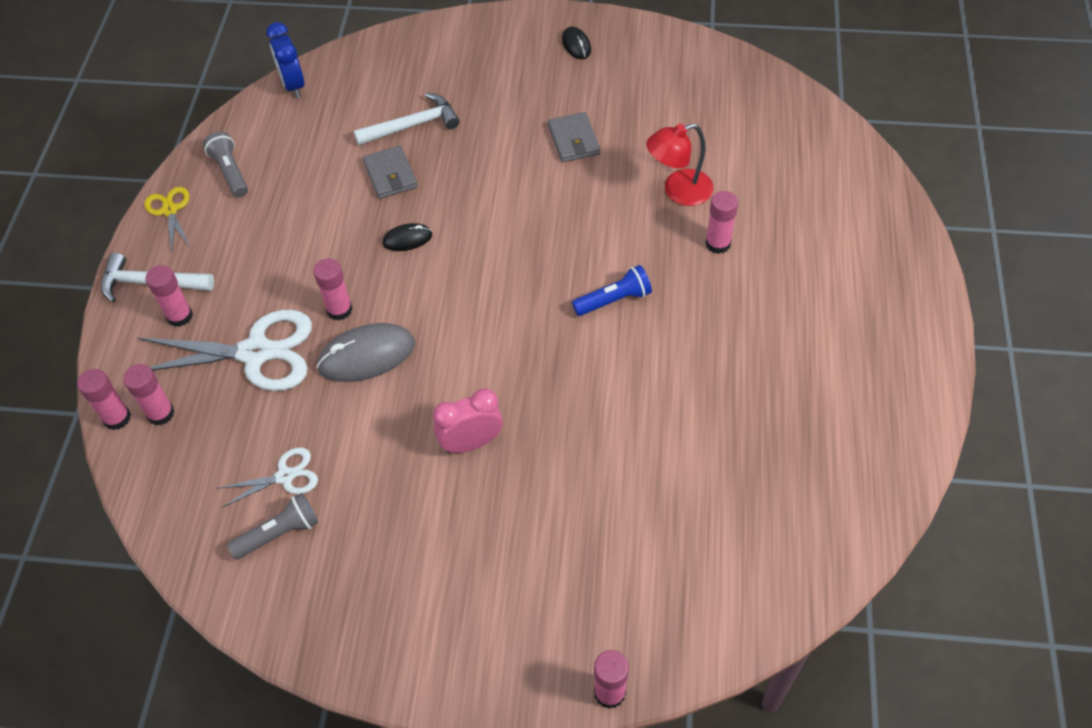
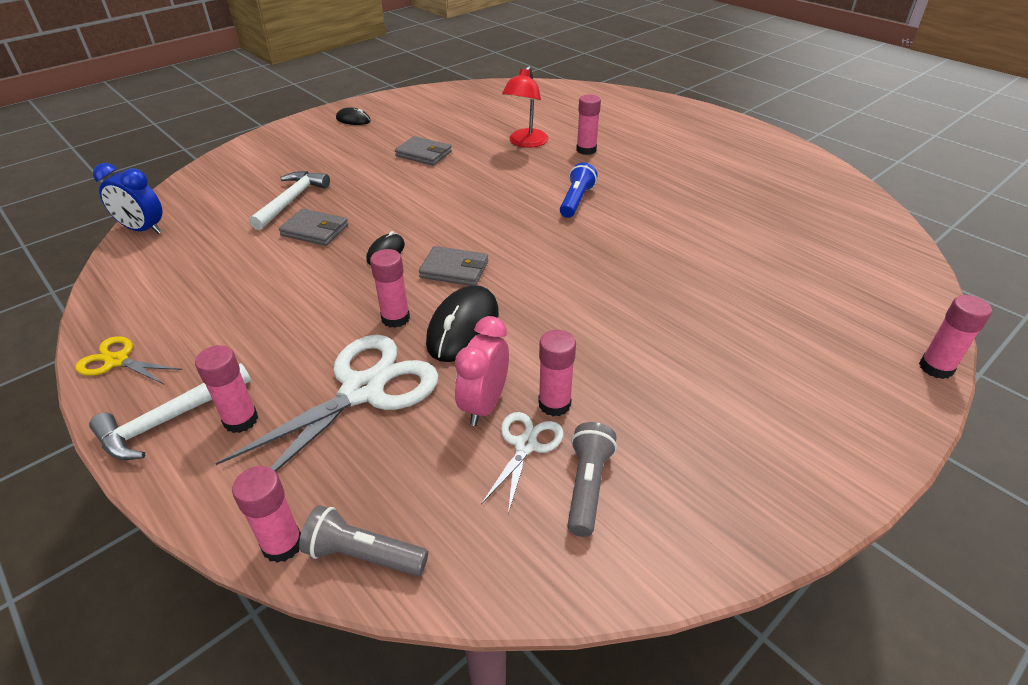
camera: 50 degrees left, 15 degrees down
pink glue stick [123,364,175,425] -> pink glue stick moved to [538,330,576,416]
grey flashlight [203,131,248,197] -> grey flashlight moved to [299,505,428,576]
grey mouse [316,323,415,382] -> black mouse [426,285,499,362]
pink clock [433,388,503,453] -> pink clock moved to [455,316,509,426]
none -> grey wallet [419,246,488,286]

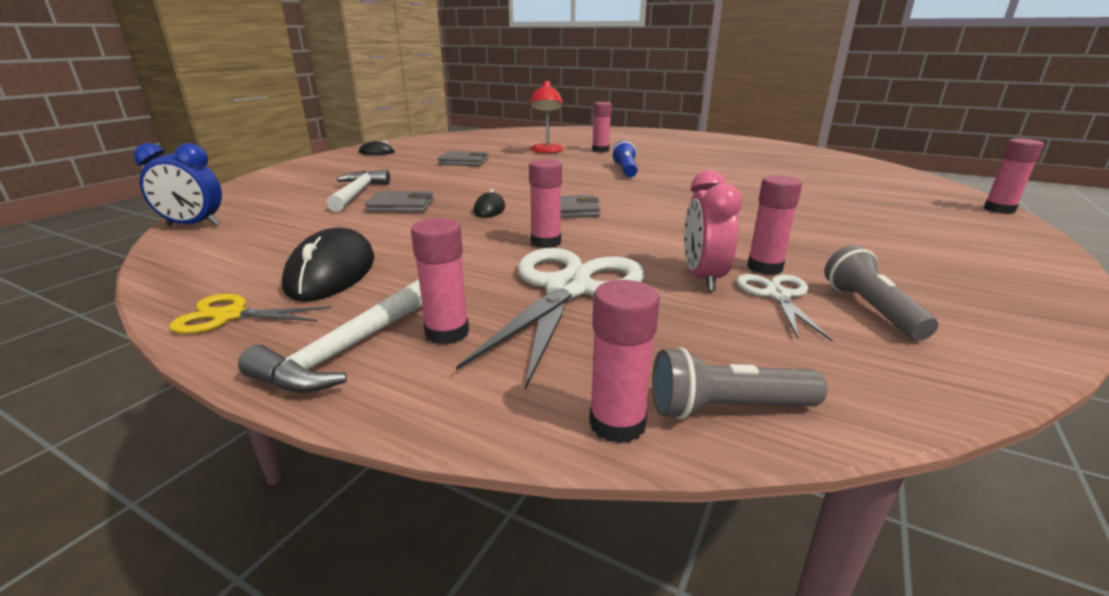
camera: 20 degrees left, 15 degrees down
black mouse [426,285,499,362] -> black mouse moved to [282,228,374,301]

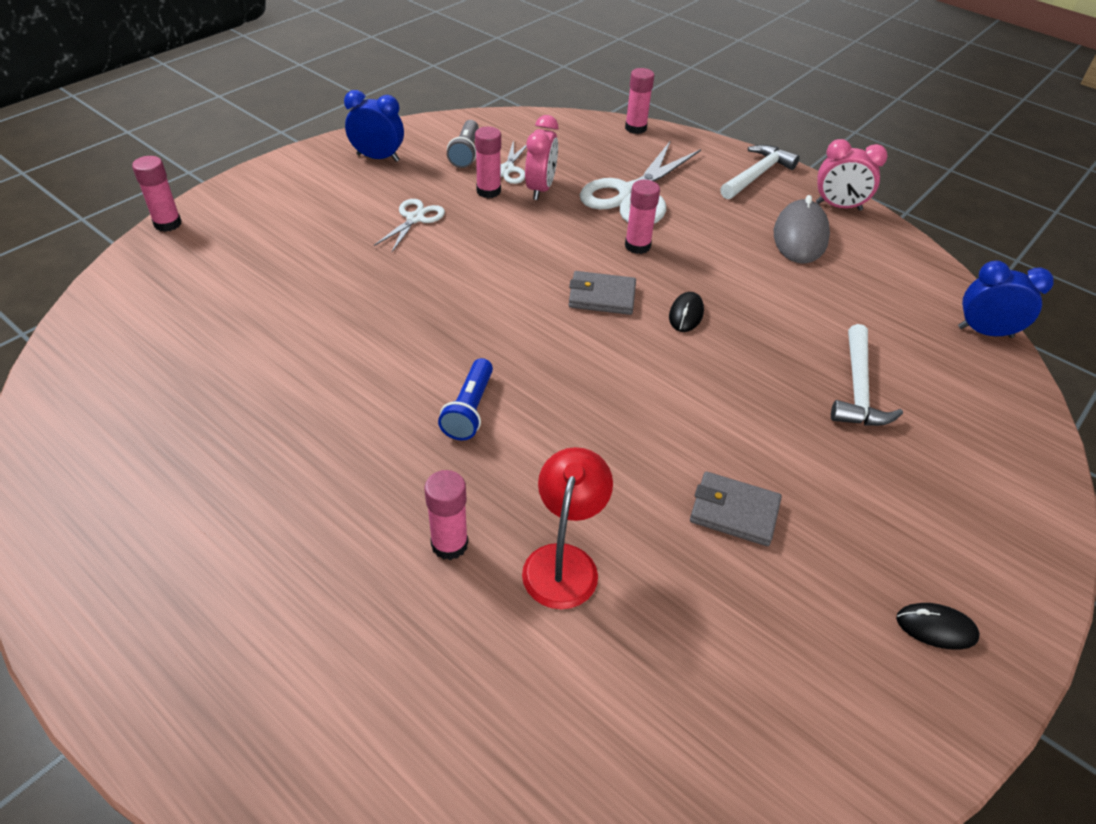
camera: 170 degrees left, 20 degrees up
yellow scissors [169,294,331,334] -> pink clock [816,139,887,211]
black mouse [282,228,374,301] -> grey mouse [774,195,830,264]
grey wallet [365,191,434,213] -> none
pink glue stick [411,218,469,344] -> none
grey flashlight [652,347,827,420] -> none
none -> blue clock [344,90,404,162]
none -> white scissors [374,199,445,252]

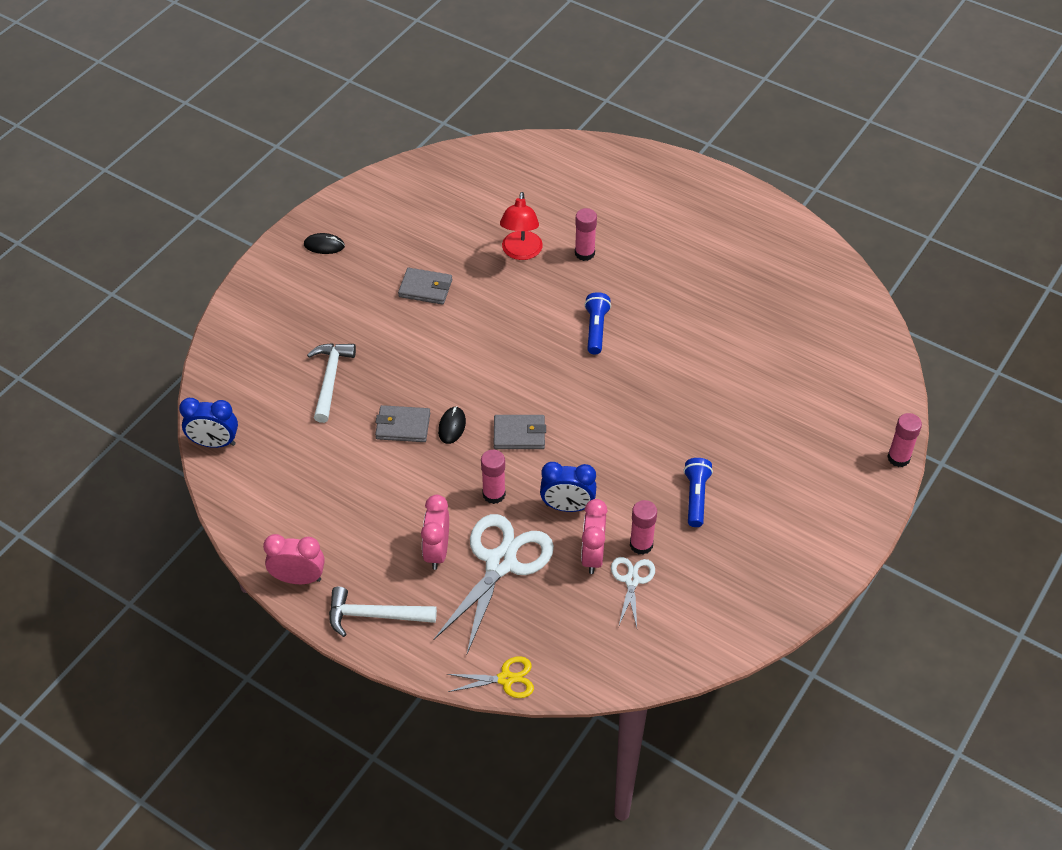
camera: 175 degrees right, 5 degrees up
blue clock [344,90,404,162] -> blue clock moved to [540,462,597,512]
white scissors [374,199,445,252] -> blue flashlight [684,458,713,527]
grey flashlight [447,120,479,168] -> none
pink glue stick [625,68,654,134] -> yellow scissors [447,656,534,698]
white hammer [720,145,800,199] -> white hammer turned 60 degrees clockwise [329,587,437,637]
grey mouse [774,195,830,264] -> none
none -> grey wallet [375,405,430,442]
none -> pink clock [421,495,449,570]

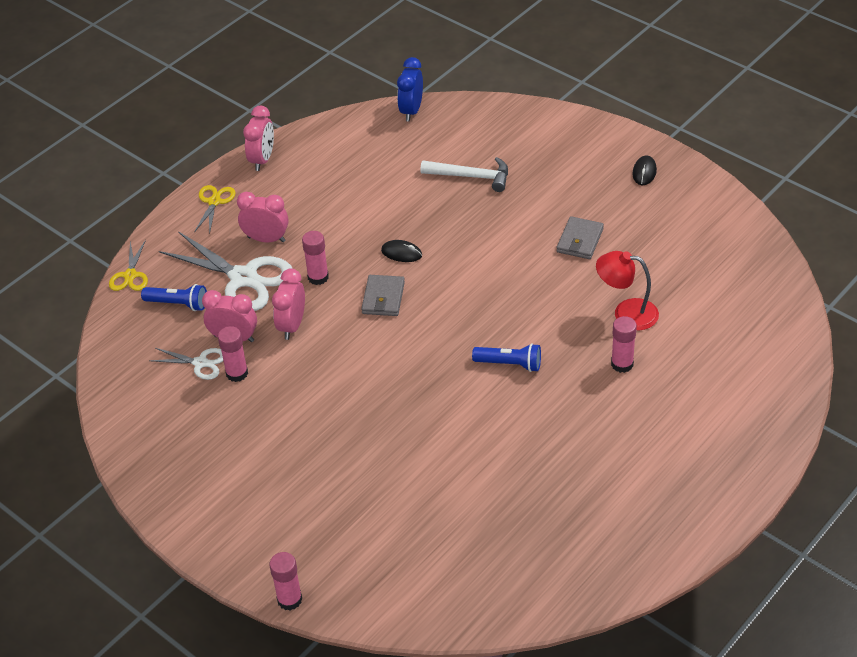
camera: 100 degrees right, 5 degrees down
white hammer [329,587,437,637] -> yellow scissors [194,185,236,234]
grey wallet [375,405,430,442] -> none
blue clock [540,462,597,512] -> pink clock [272,269,305,340]
blue flashlight [684,458,713,527] -> blue flashlight moved to [141,284,207,311]

